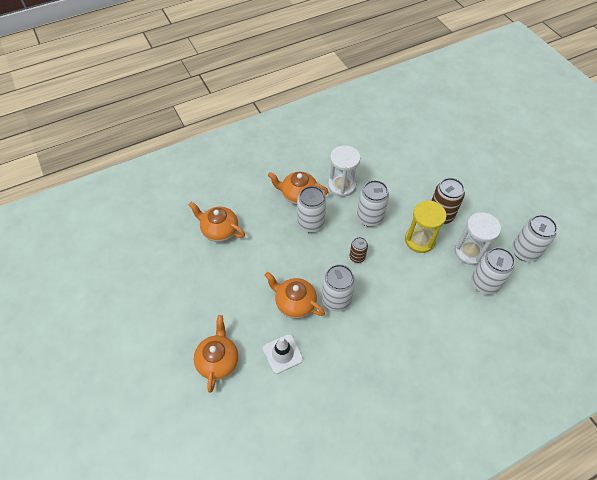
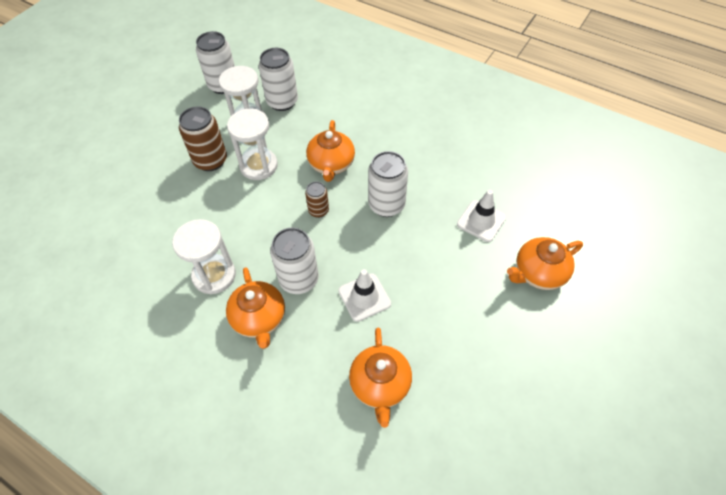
camera: 120 degrees left, 0 degrees up
orange teapot [265,272,325,319] -> orange teapot moved to [306,120,355,182]
white can [357,180,389,227] -> none
yellow hourglass [405,201,447,253] -> white hourglass [227,109,278,180]
none -> white traffic cone [338,269,391,322]

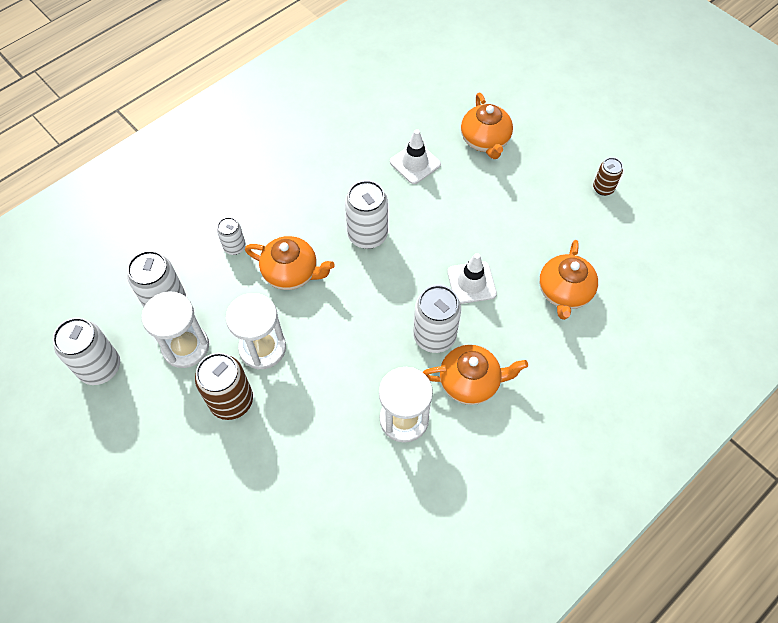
camera: 75 degrees left, 5 degrees up
brown can [305,182,329,218] -> brown can moved to [593,158,623,196]
orange teapot [349,328,412,428] -> orange teapot turned 90 degrees clockwise [539,240,598,320]
none -> white can [217,217,246,255]

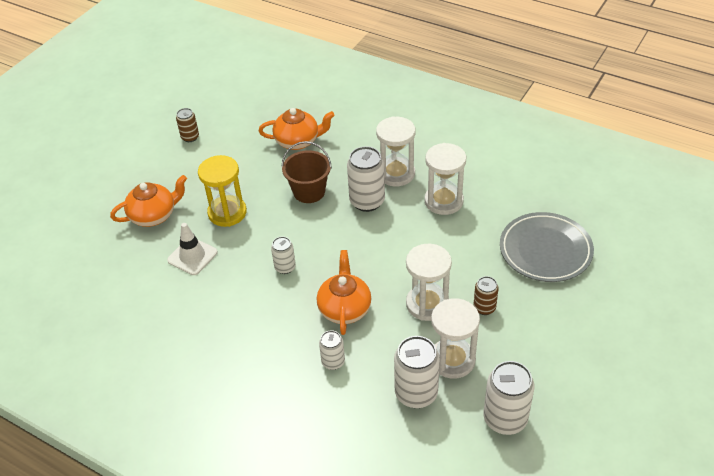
camera: 105 degrees left, 15 degrees down
brown can [195,353,253,420] -> brown can [473,276,499,315], size x0.57
white can [345,180,388,249] -> white can [271,236,296,274], size x0.57
orange teapot [423,345,528,405] -> white hourglass [376,116,416,186]
white traffic cone [447,253,497,304] -> brown bucket [282,141,332,203]
none -> yellow hourglass [198,155,247,227]
none -> grey plate [500,212,594,282]

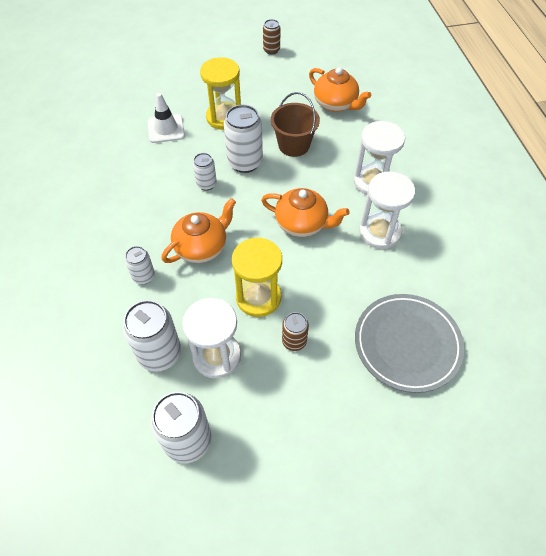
camera: 45 degrees right, 10 degrees up
orange teapot [110,175,187,227] -> orange teapot moved to [261,188,350,237]
white can [347,146,385,212] -> white can moved to [224,105,263,173]
white hourglass [406,244,452,321] -> yellow hourglass [232,237,282,317]

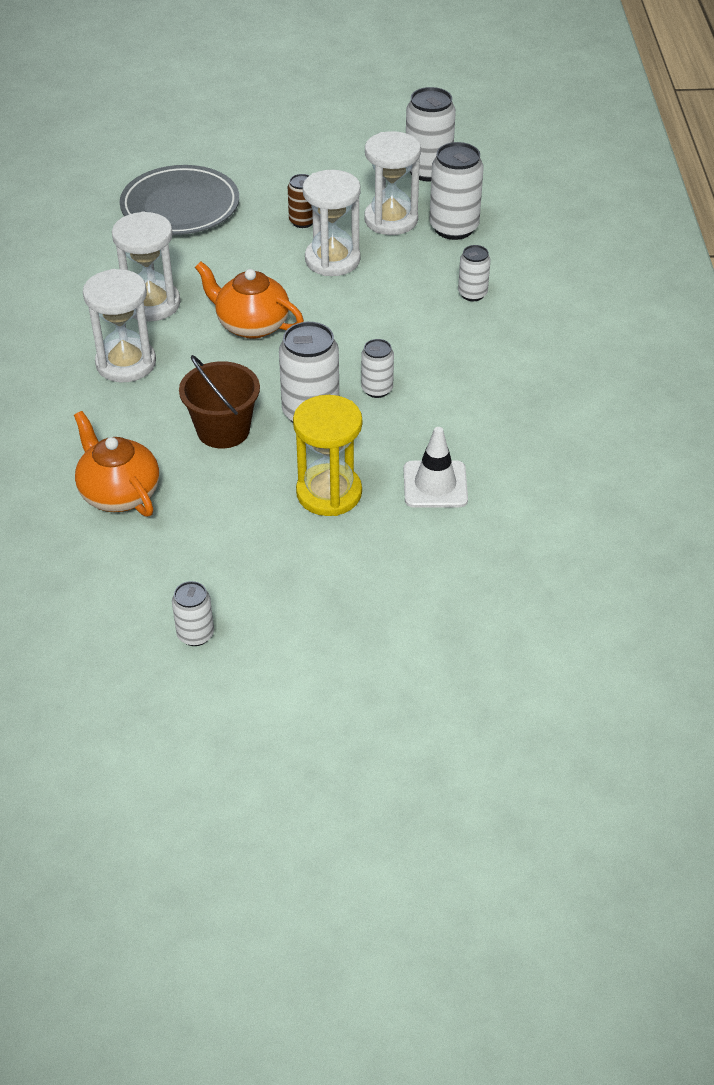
camera: 170 degrees left, 10 degrees down
orange teapot [161,198,236,263] -> none
yellow hourglass [232,237,282,317] -> white hourglass [303,170,361,276]
brown can [263,19,280,55] -> white can [172,581,214,646]

